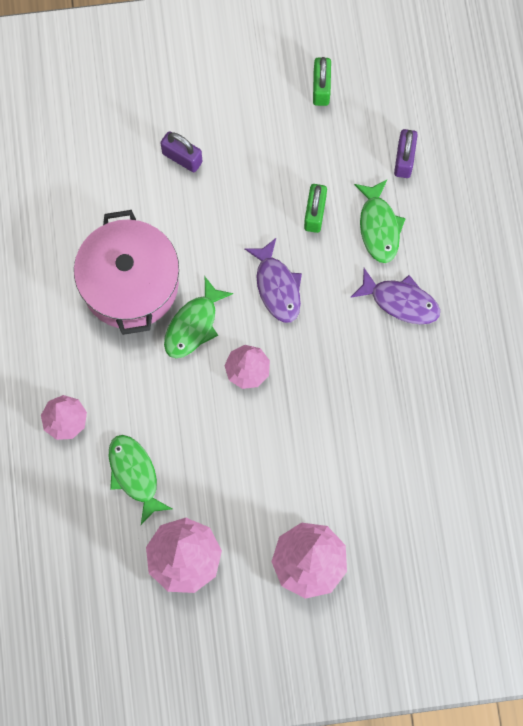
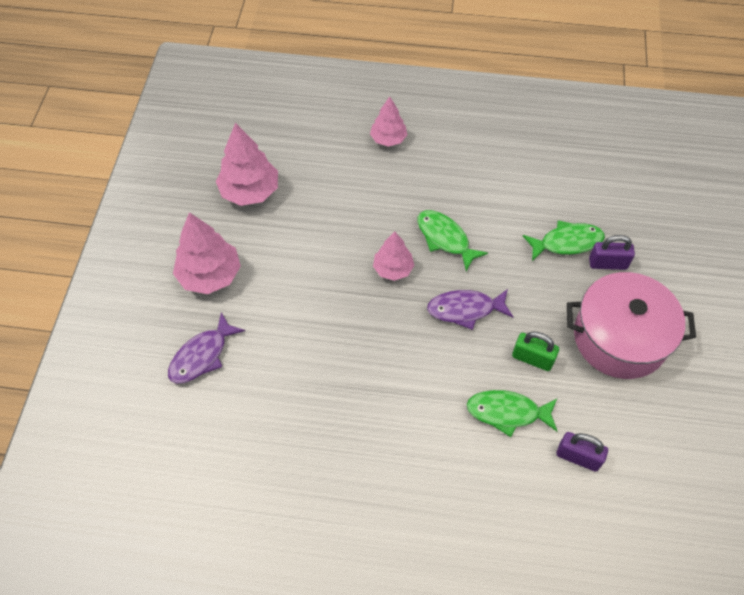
camera: 105 degrees right, 15 degrees down
pink pot [74,210,179,335] -> pink pot moved to [567,272,696,379]
green fish [109,435,172,525] -> green fish moved to [523,220,605,261]
purple padlock [161,131,202,172] -> purple padlock turned 45 degrees clockwise [589,235,635,270]
green padlock [313,57,331,106] -> none
purple fish [350,268,440,324] -> purple fish moved to [168,312,245,384]

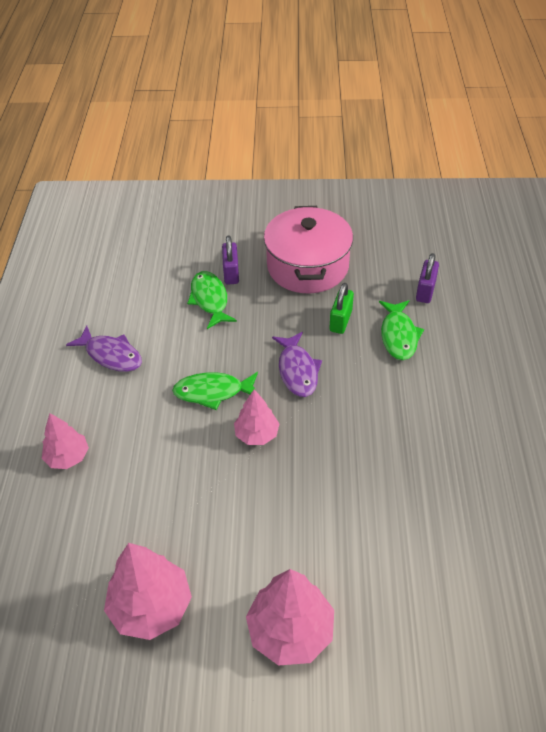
camera: 95 degrees left, 10 degrees down
purple fish [168,312,245,384] -> purple fish moved to [66,325,142,372]
green fish [417,210,488,271] -> green fish turned 45 degrees clockwise [172,372,258,410]

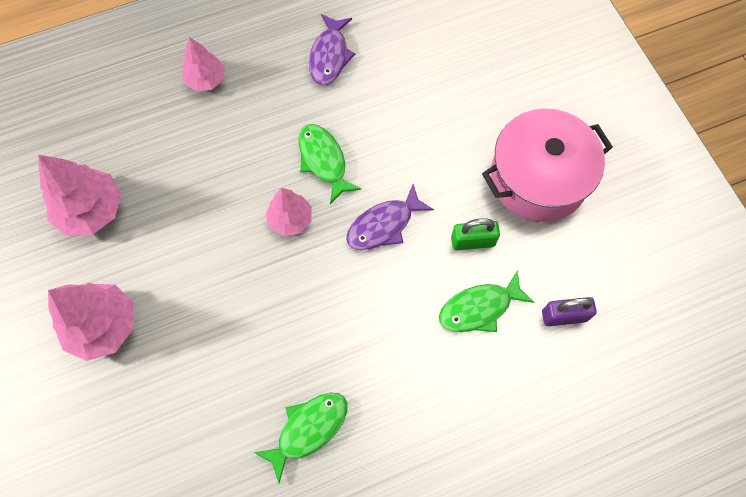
camera: 65 degrees right, 20 degrees up
green fish [187,271,237,329] -> green fish moved to [253,393,348,483]
purple padlock [222,236,239,284] -> none

